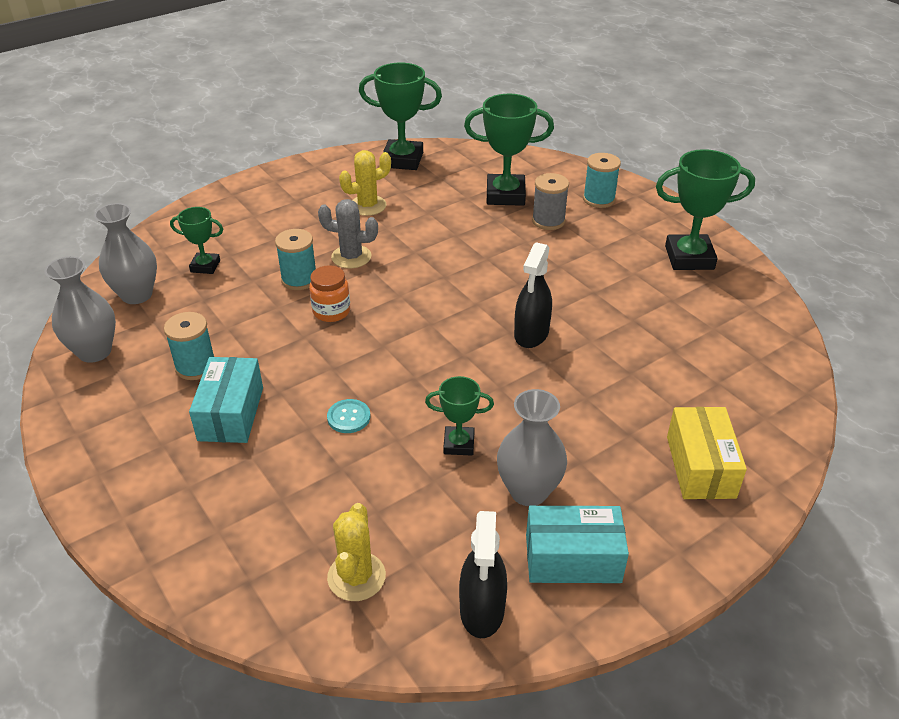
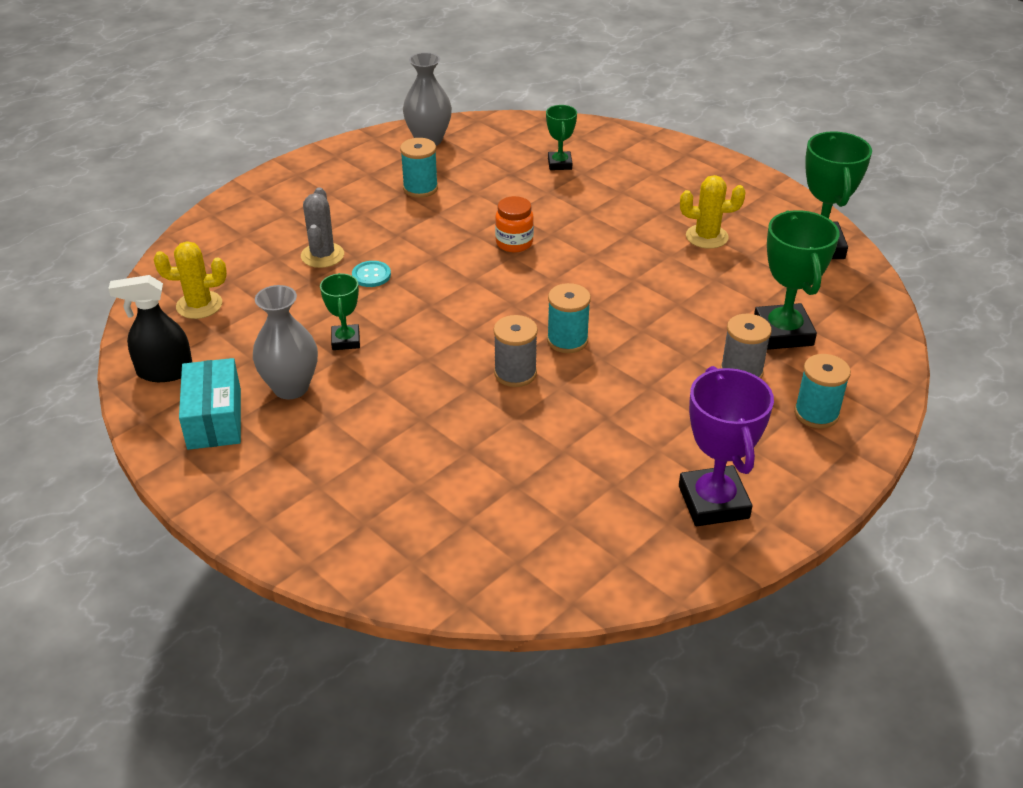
camera: 80 degrees right, 0 degrees up
grey vase [94,203,157,304] -> none
turquoise box [189,357,263,443] -> none
turquoise spool [275,229,316,290] -> turquoise spool moved to [547,283,591,353]
grey cactus [318,199,378,268] -> grey cactus moved to [301,187,344,268]
yellow cactus [339,150,391,216] -> yellow cactus turned 45 degrees counterclockwise [680,175,745,249]
black spray bottle [514,242,552,348] -> grey spool [494,315,538,387]
green trophy [656,149,755,270] -> purple trophy [679,366,774,526]
yellow box [667,407,747,499] -> none

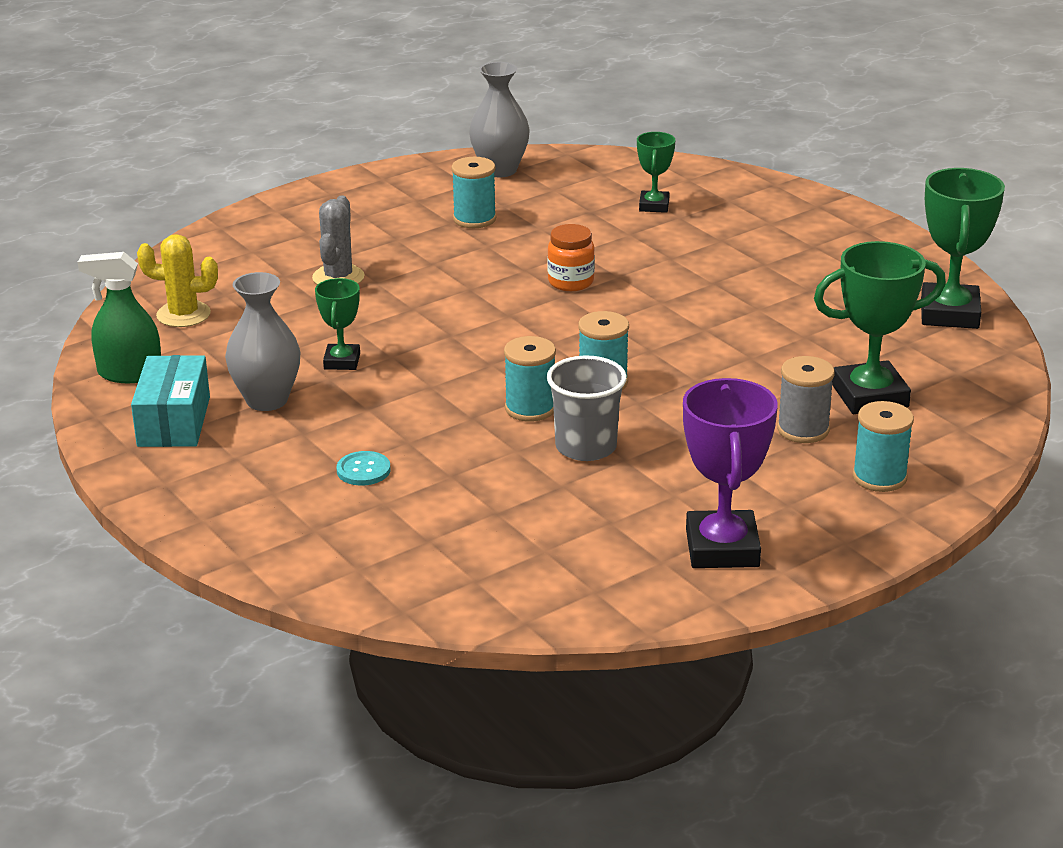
camera: 10 degrees right, 10 degrees down
black spray bottle [108,275,192,382] -> green spray bottle [78,252,161,383]
turquoise button [352,261,391,287] -> turquoise button moved to [336,451,390,486]
grey spool [494,315,538,387] -> turquoise spool [504,336,556,422]
yellow cactus [680,175,745,249] -> none
green trophy [754,210,839,350] -> green trophy turned 75 degrees clockwise [814,241,946,414]
none -> grey cup [547,356,627,461]

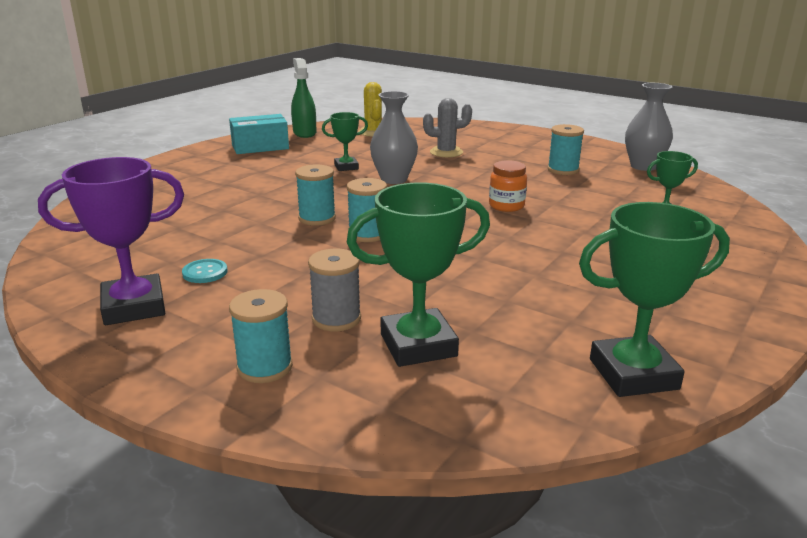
camera: 70 degrees right, 5 degrees down
grey vase [225,272,301,411] -> grey vase moved to [370,91,418,184]
turquoise button [336,451,390,486] -> turquoise button moved to [182,259,228,283]
grey cup [547,356,627,461] -> none
green trophy [814,241,946,414] -> green trophy turned 75 degrees counterclockwise [347,182,490,367]

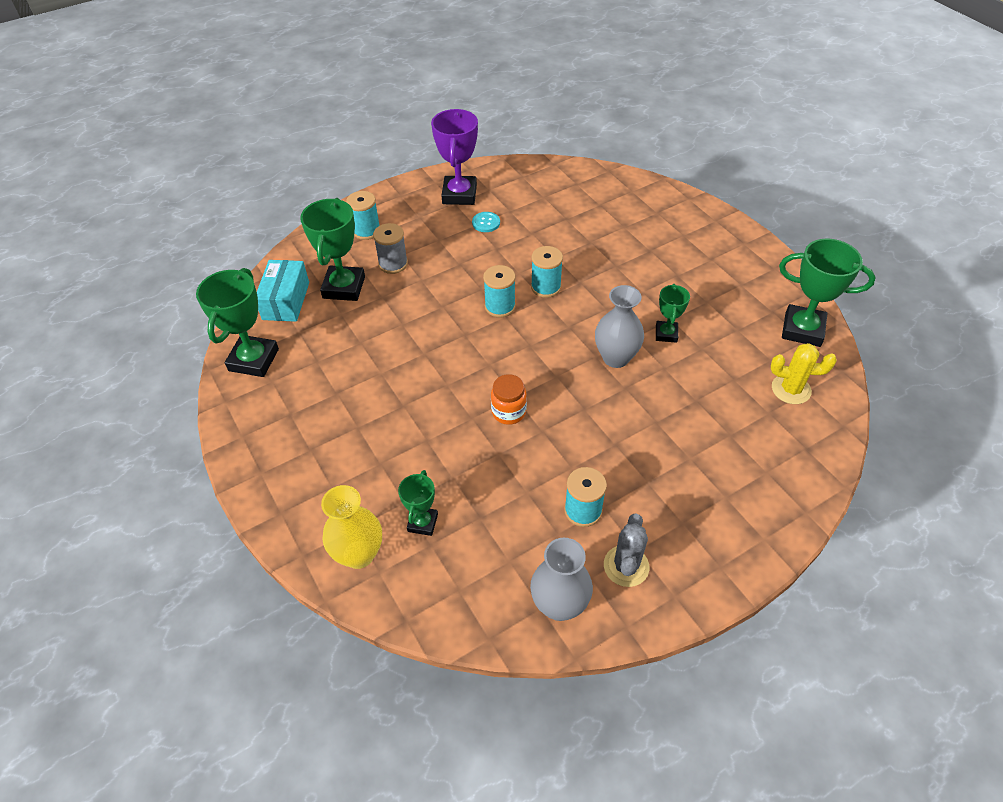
camera: 115 degrees right, 25 degrees up
turquoise box [229,114,289,154] -> turquoise box moved to [257,260,309,322]
green spray bottle [291,58,317,138] -> green trophy [779,239,876,347]
grey cactus [423,98,472,157] -> grey cactus moved to [604,514,649,587]
none -> yellow vase [321,485,382,569]

